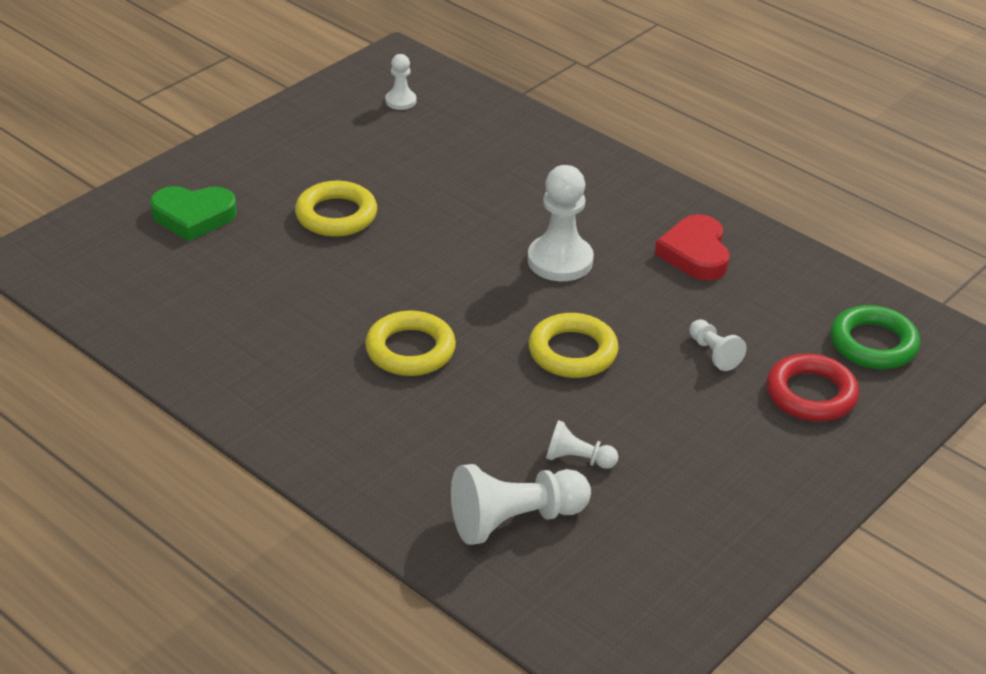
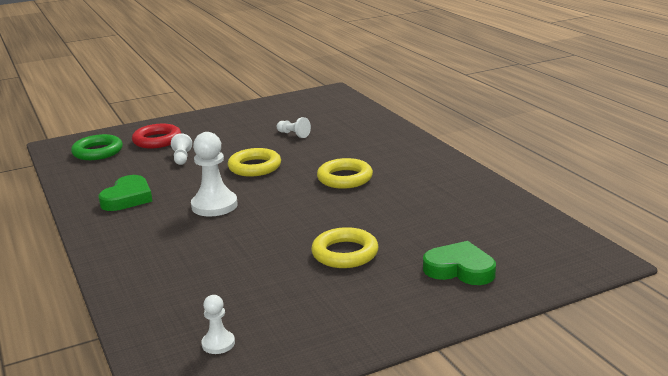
camera: 155 degrees left, 15 degrees down
white pawn [451,464,591,545] -> none
red heart [655,214,730,280] -> green heart [99,175,152,211]

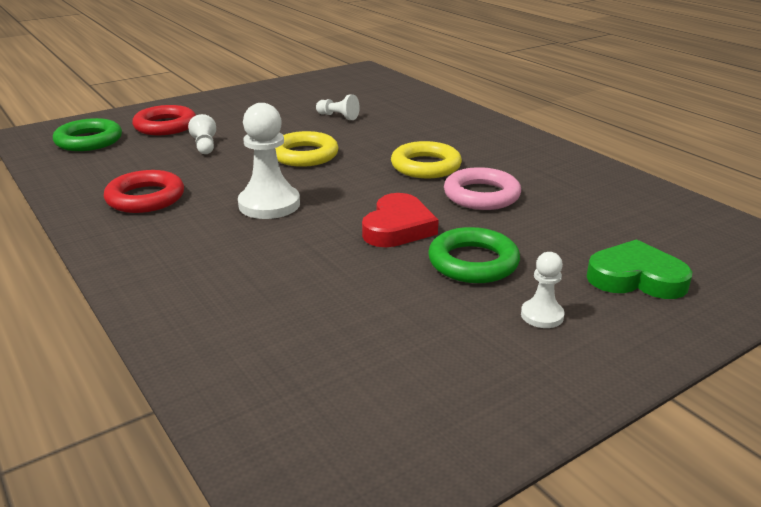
camera: 10 degrees left, 5 degrees up
green heart [99,175,152,211] -> red ring [104,170,184,213]
white pawn [201,295,235,354] -> white pawn moved to [521,252,565,328]
yellow ring [311,227,379,268] -> green ring [428,227,520,283]
none -> red heart [362,193,438,247]
none -> pink ring [444,167,521,210]

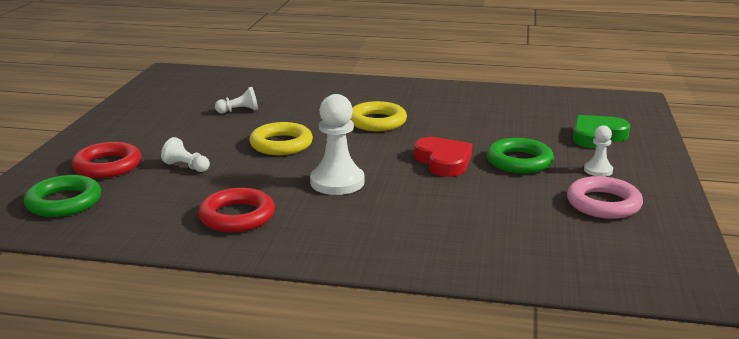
camera: 45 degrees left, 5 degrees down
pink ring [444,167,521,210] -> pink ring moved to [567,176,643,219]

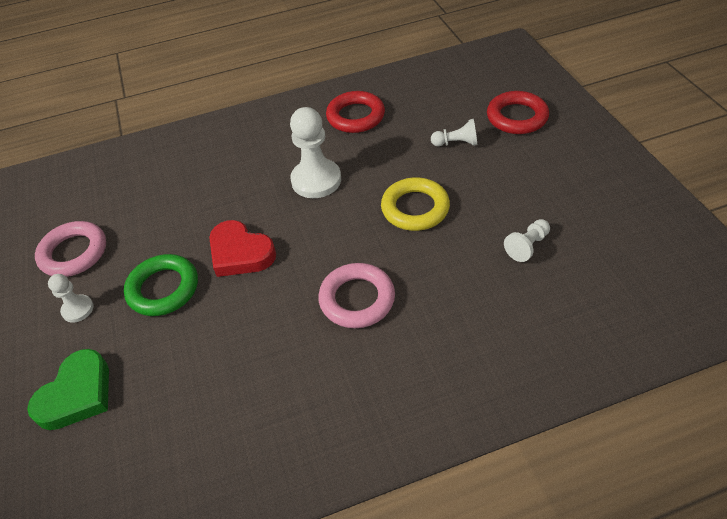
camera: 155 degrees right, 25 degrees up
green ring [24,175,101,217] -> none
yellow ring [350,101,407,131] -> pink ring [318,263,395,328]

